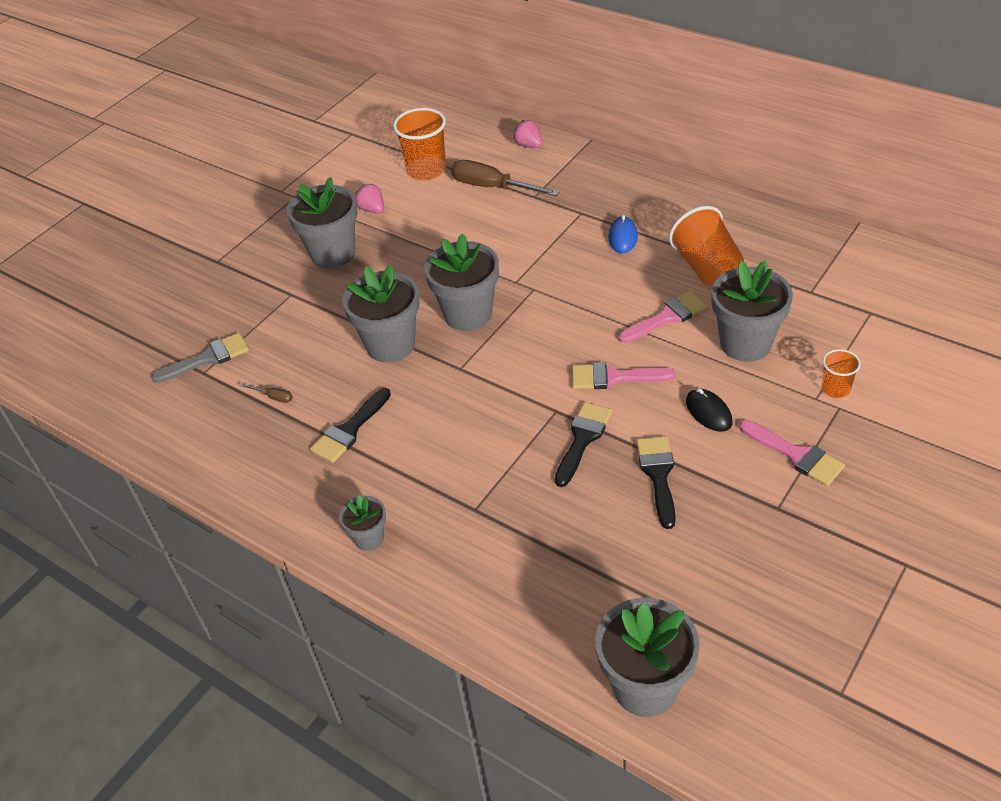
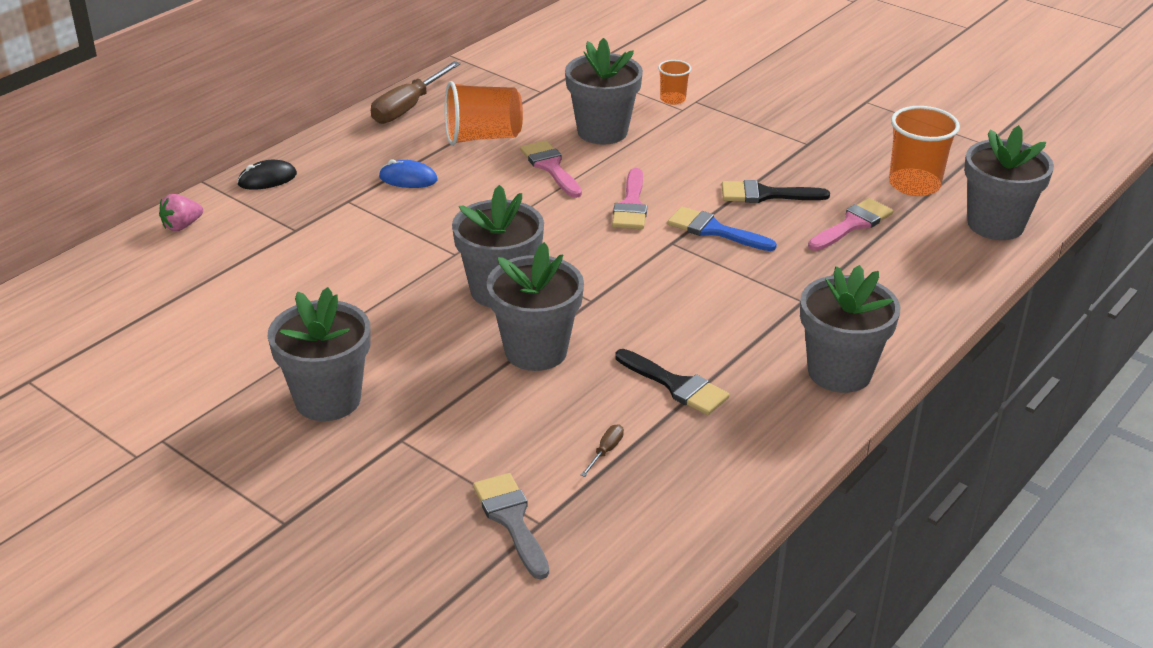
camera: 90 degrees left, 10 degrees down
grey flower pot [339,495,386,551] -> grey flower pot [800,265,900,393], size x1.90
pink strawberry [355,184,384,214] -> none
orange cup [393,108,446,180] -> orange cup moved to [889,106,960,196]
brown screwdriver [451,160,559,196] -> brown screwdriver moved to [371,61,461,124]
black brush [555,402,612,487] -> blue brush [667,207,777,251]
black mouse [686,388,733,432] -> black mouse moved to [237,160,297,190]
pink brush [739,420,845,486] -> pink brush moved to [808,198,893,251]

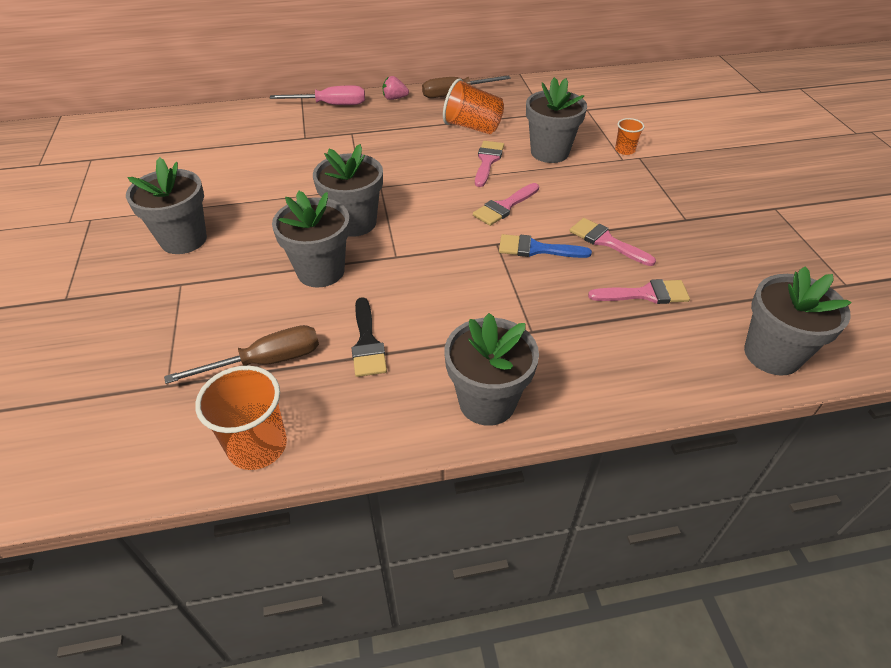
camera: 40 degrees right, 10 degrees up
pink strawberry [159,194,203,231] -> pink strawberry moved to [383,76,409,100]
black mouse [237,160,297,190] -> pink screwdriver [270,85,365,105]
blue mouse [379,159,438,188] -> none
grey brush [473,473,549,580] -> none
brown screwdriver [581,424,624,477] -> brown screwdriver [164,325,319,384], size x2.31
blue brush [667,207,777,251] -> blue brush turned 60 degrees counterclockwise [499,234,592,258]
black brush [722,180,830,203] -> pink brush [570,218,656,266]
orange cup [889,106,960,196] -> orange cup moved to [195,366,287,470]

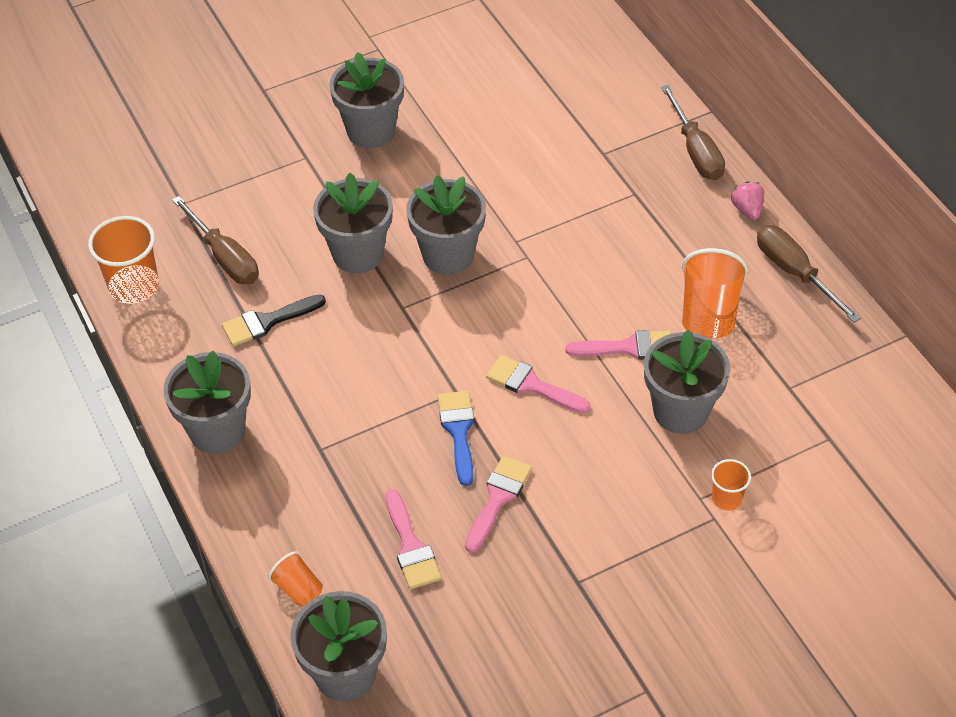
camera: 75 degrees right, 5 degrees up
pink screwdriver [270,85,365,105] -> brown screwdriver [661,85,725,180]
none -> orange cup [268,551,323,607]

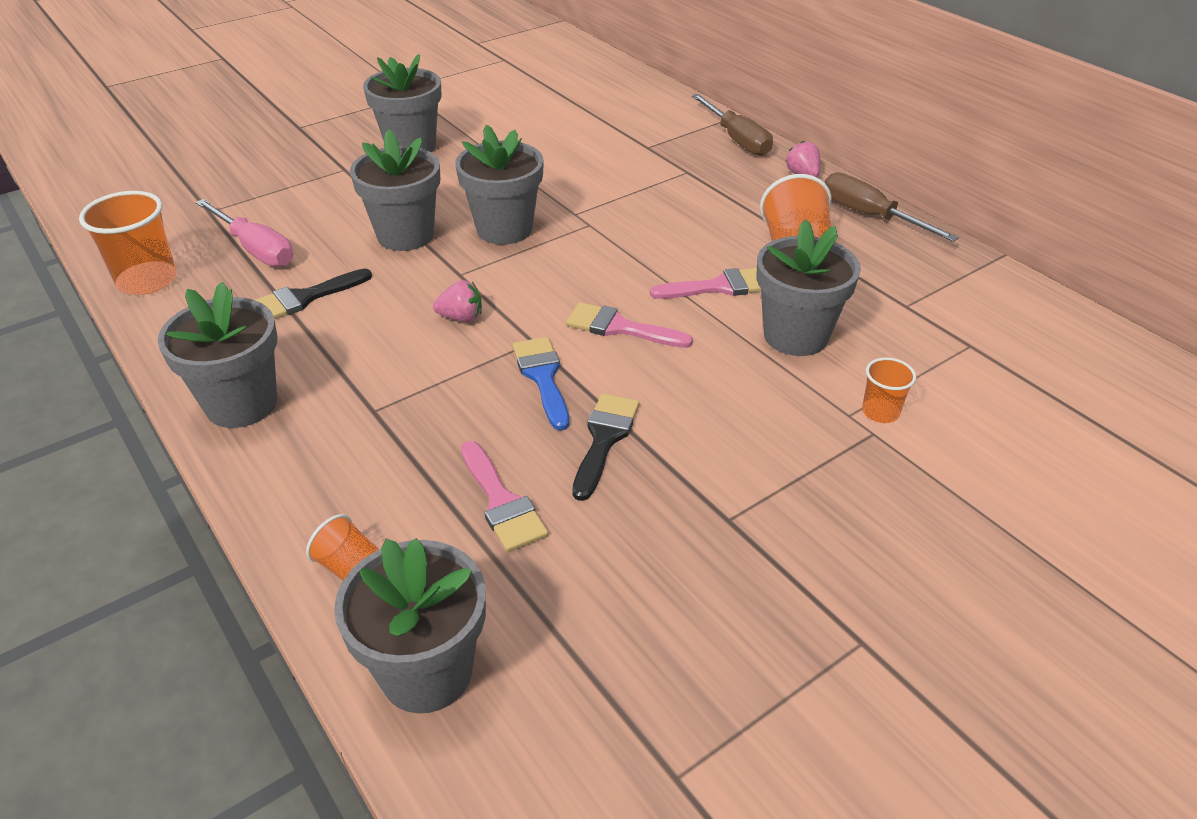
camera: 10 degrees left, 10 degrees down
brown screwdriver [172,196,259,284] -> pink screwdriver [195,199,293,267]
pink brush [465,456,532,553] -> black brush [572,393,640,501]
none -> pink strawberry [433,280,482,322]

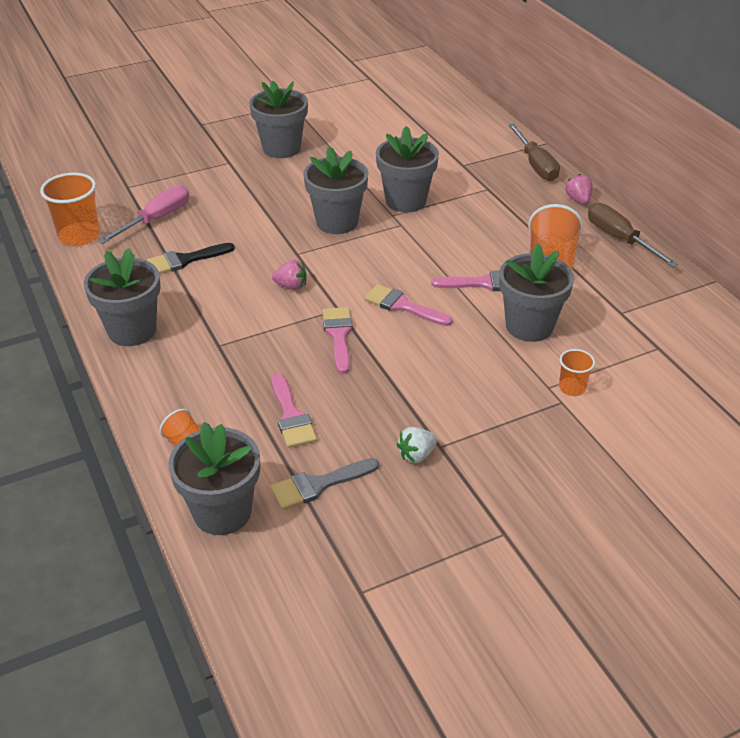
camera: 10 degrees right, 0 degrees up
pink screwdriver [195,199,293,267] -> pink screwdriver turned 105 degrees counterclockwise [98,185,189,244]
grey flower pot [350,129,440,251] -> grey flower pot moved to [376,126,439,213]
blue brush [512,337,569,431] -> pink brush [322,307,353,374]
black brush [572,393,640,501] -> none
none -> grey brush [270,458,379,510]
none -> white strawberry [397,427,437,463]

